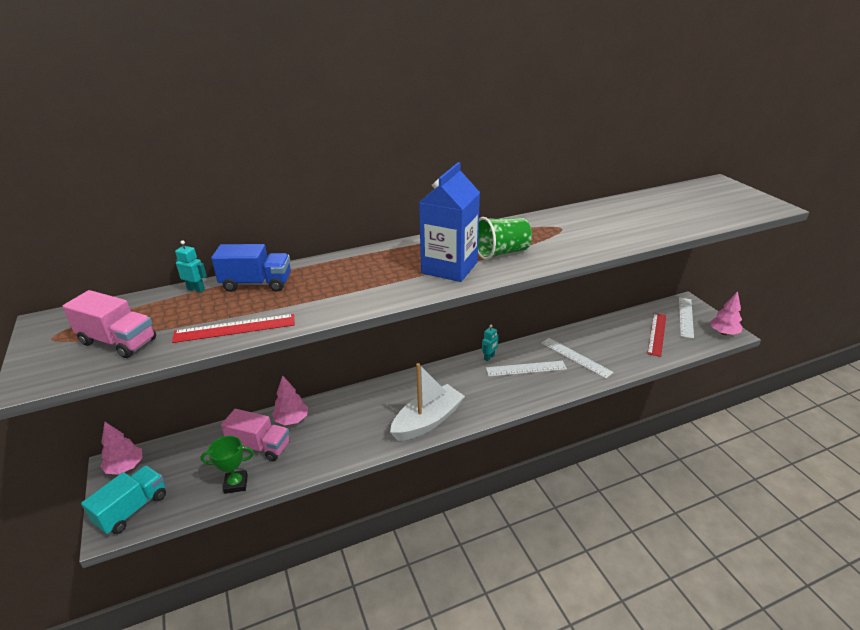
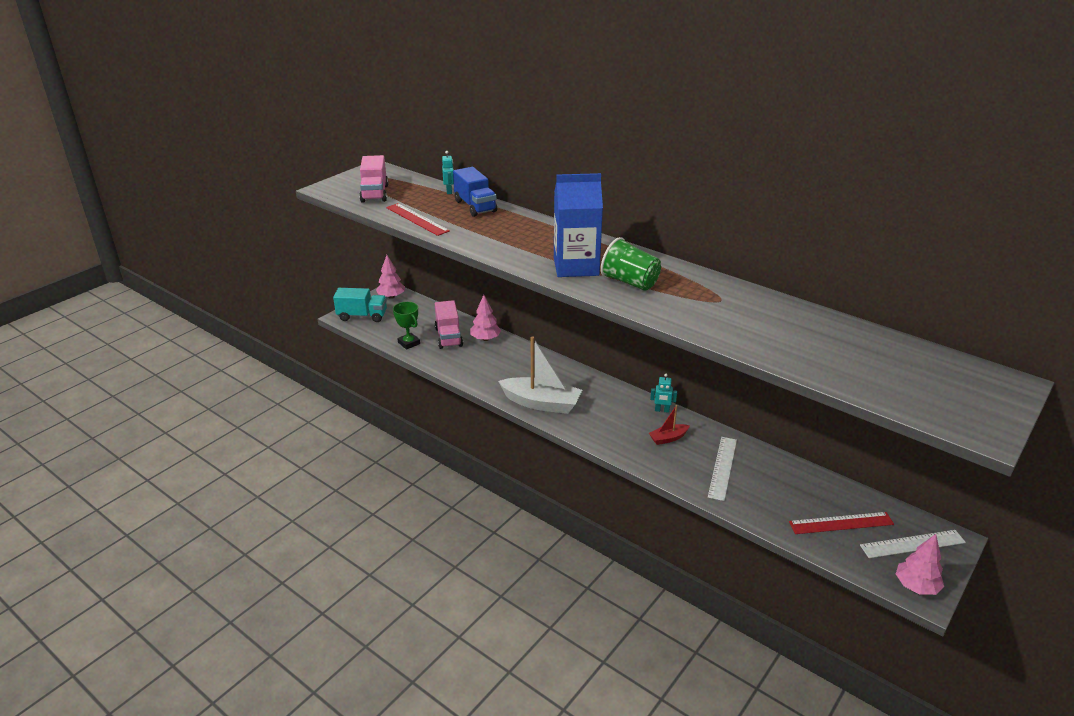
camera: 60 degrees right, 0 degrees up
white ruler [486,361,567,377] -> red boat [649,405,690,445]

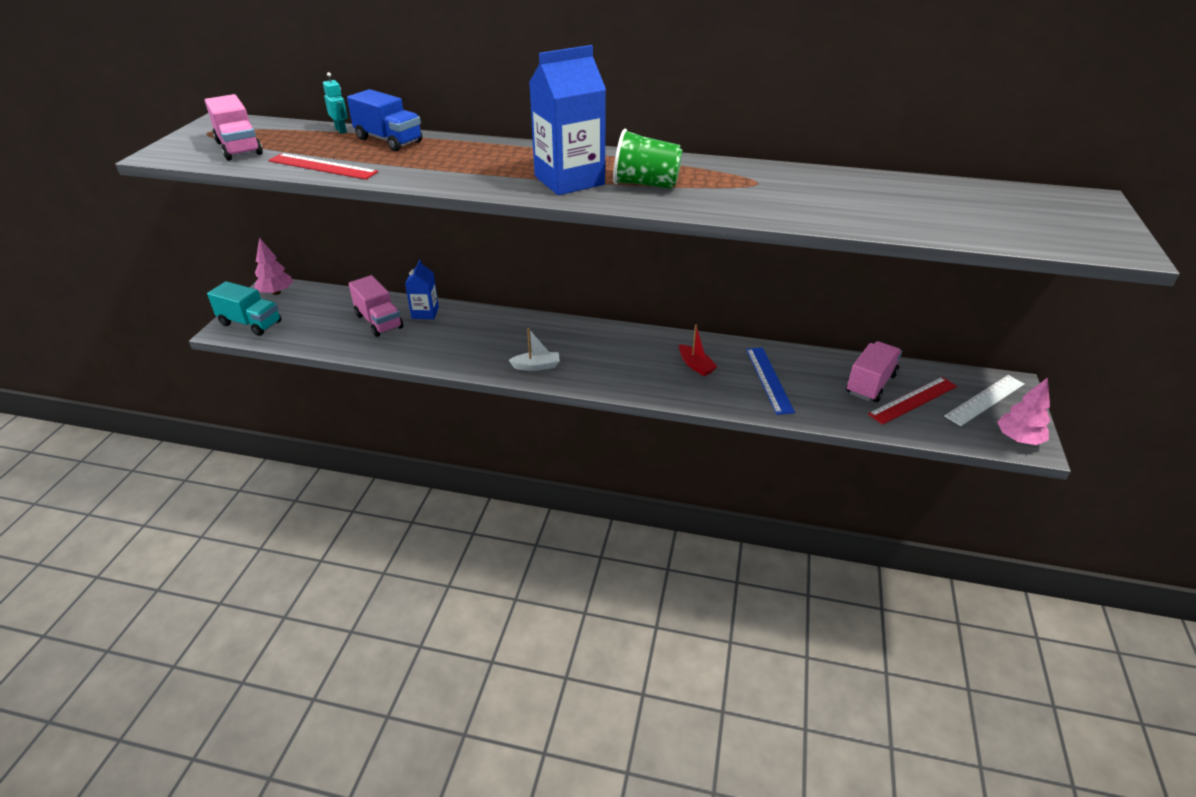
camera: 25 degrees left, 5 degrees up
turquoise truck [333,288,387,322] -> turquoise truck turned 45 degrees clockwise [207,281,281,336]
green trophy [393,302,420,350] -> none
pink tree [470,295,501,341] -> blue carton [405,260,439,319]
white boat [498,336,582,414] -> white boat [509,328,560,371], size x0.49
red boat [649,405,690,445] -> red boat turned 75 degrees counterclockwise [679,324,718,376]
turquoise robot [650,374,677,413] -> none
white ruler [708,437,737,501] -> blue ruler [746,348,795,415]
none -> pink truck [846,342,902,402]

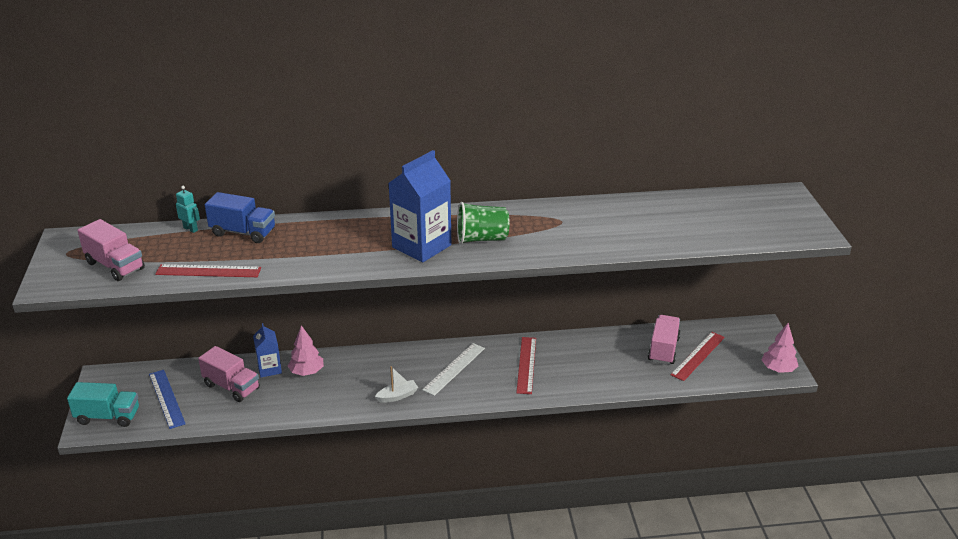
camera: 20 degrees left, 5 degrees down
pink tree [254,238,293,295] -> pink tree moved to [288,325,324,376]
red boat [679,324,718,376] -> red ruler [516,337,536,394]
blue ruler [746,348,795,415] -> blue ruler moved to [149,370,186,429]
white ruler [944,375,1025,426] -> white ruler moved to [422,343,485,396]

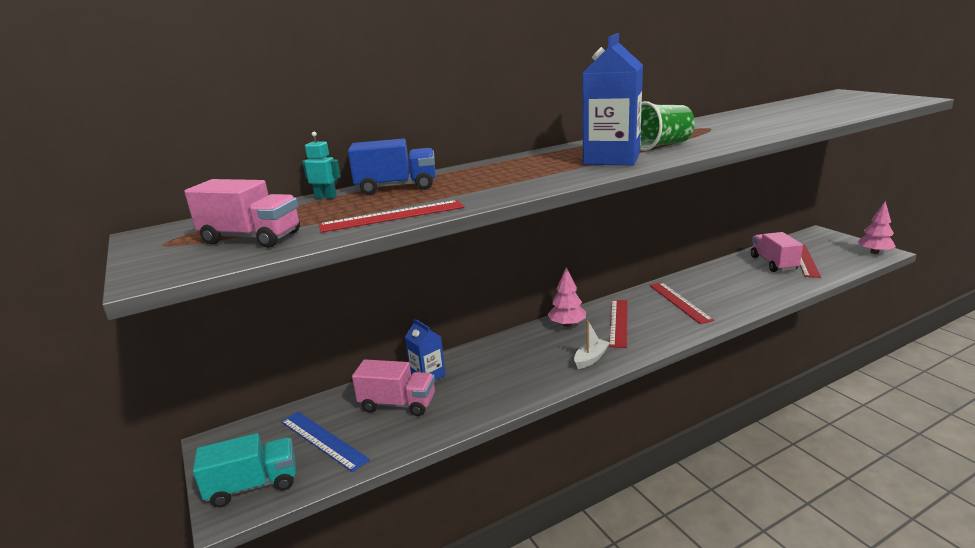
camera: 20 degrees left, 10 degrees down
pink tree [288,325,324,376] -> pink tree moved to [547,267,586,327]
white ruler [422,343,485,396] -> red ruler [609,300,628,348]

